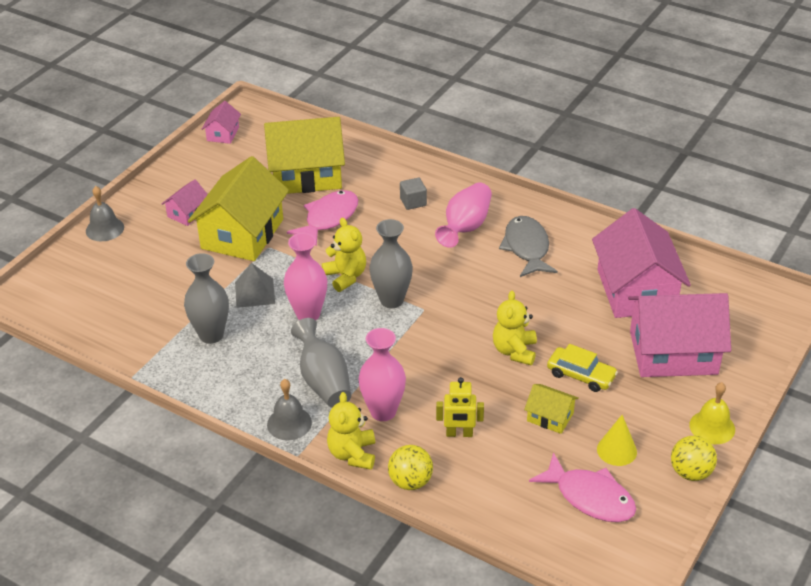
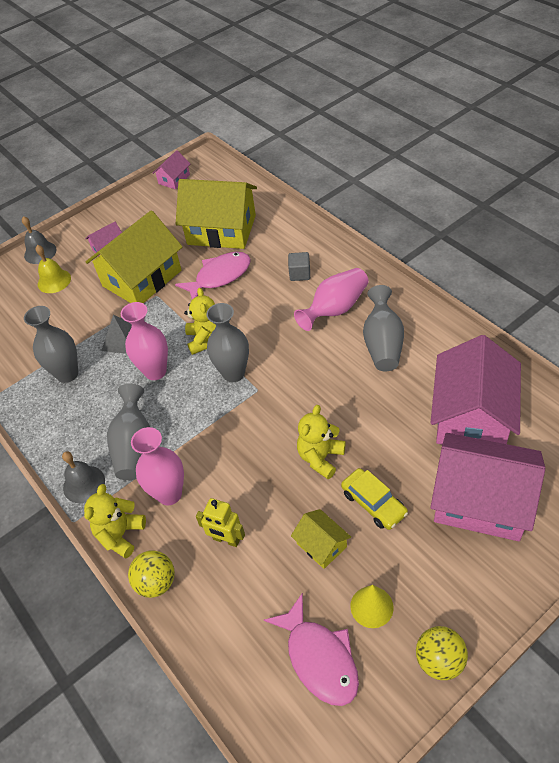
camera: 25 degrees right, 10 degrees up
grey fish [499,216,558,277] -> grey vase [363,285,404,371]
yellow bell [689,382,735,444] -> yellow bell moved to [35,245,71,293]

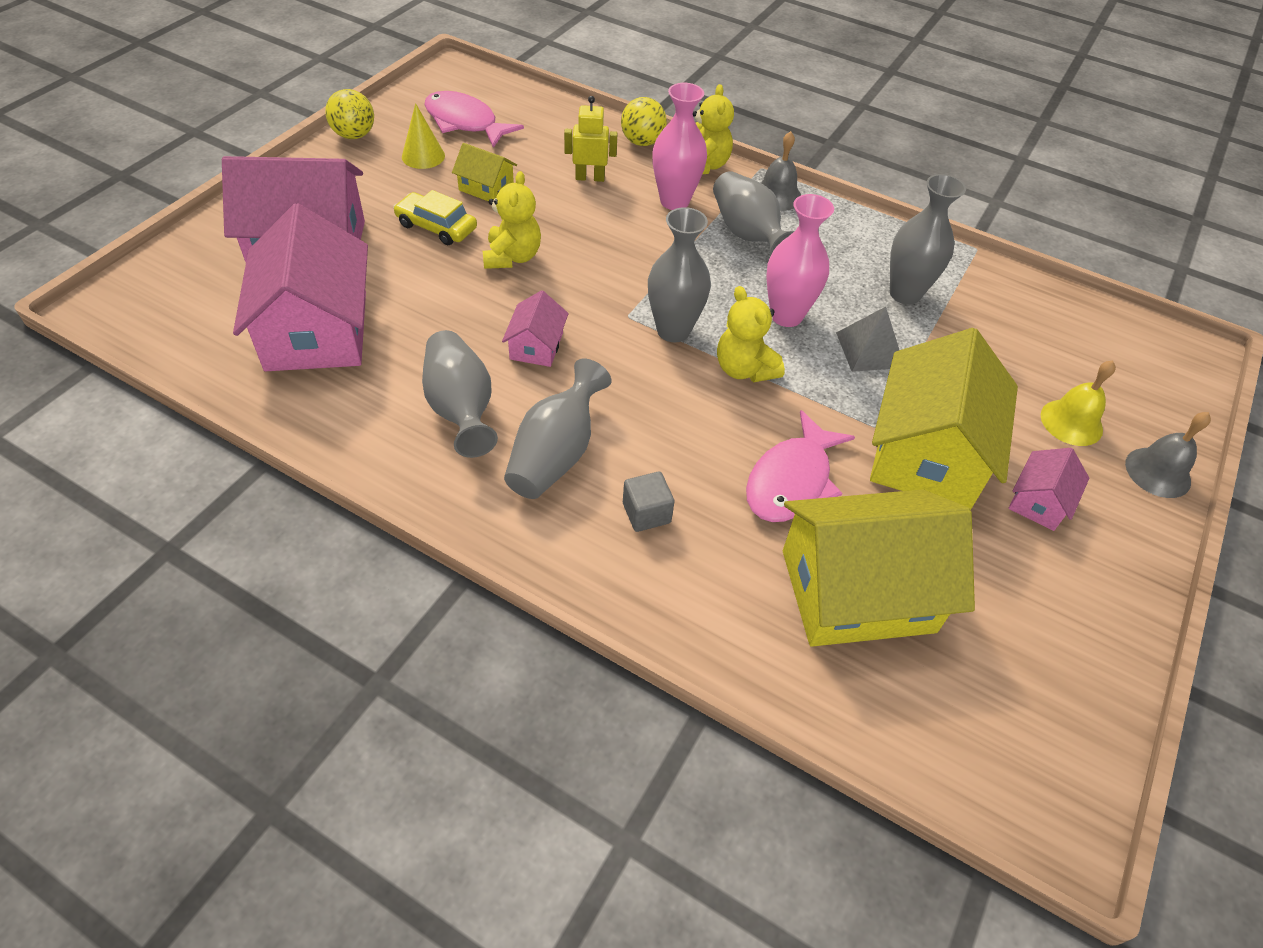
camera: 150 degrees right, 0 degrees up
pink house [153,150,190,189] -> pink house moved to [502,290,569,367]
pink vase [294,268,368,331] -> grey vase [504,359,611,499]

